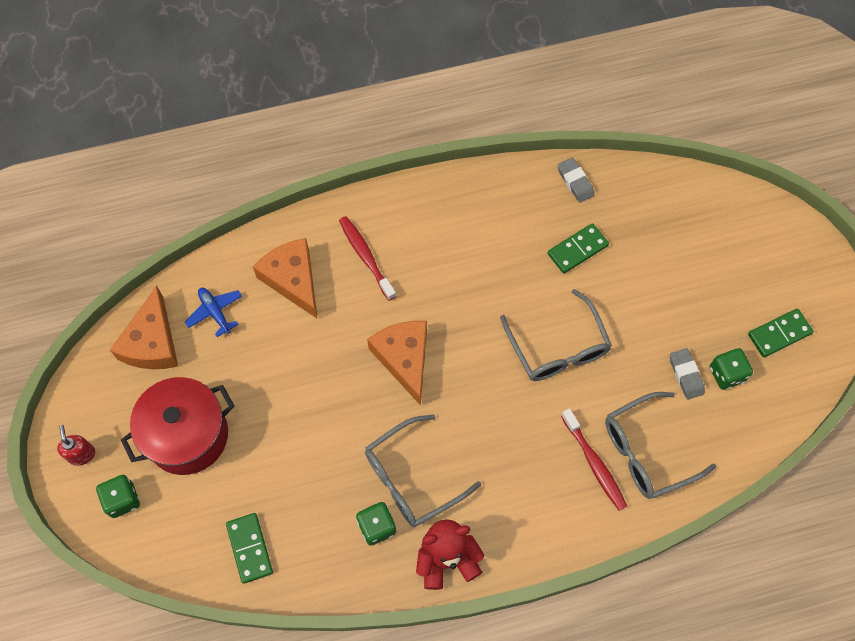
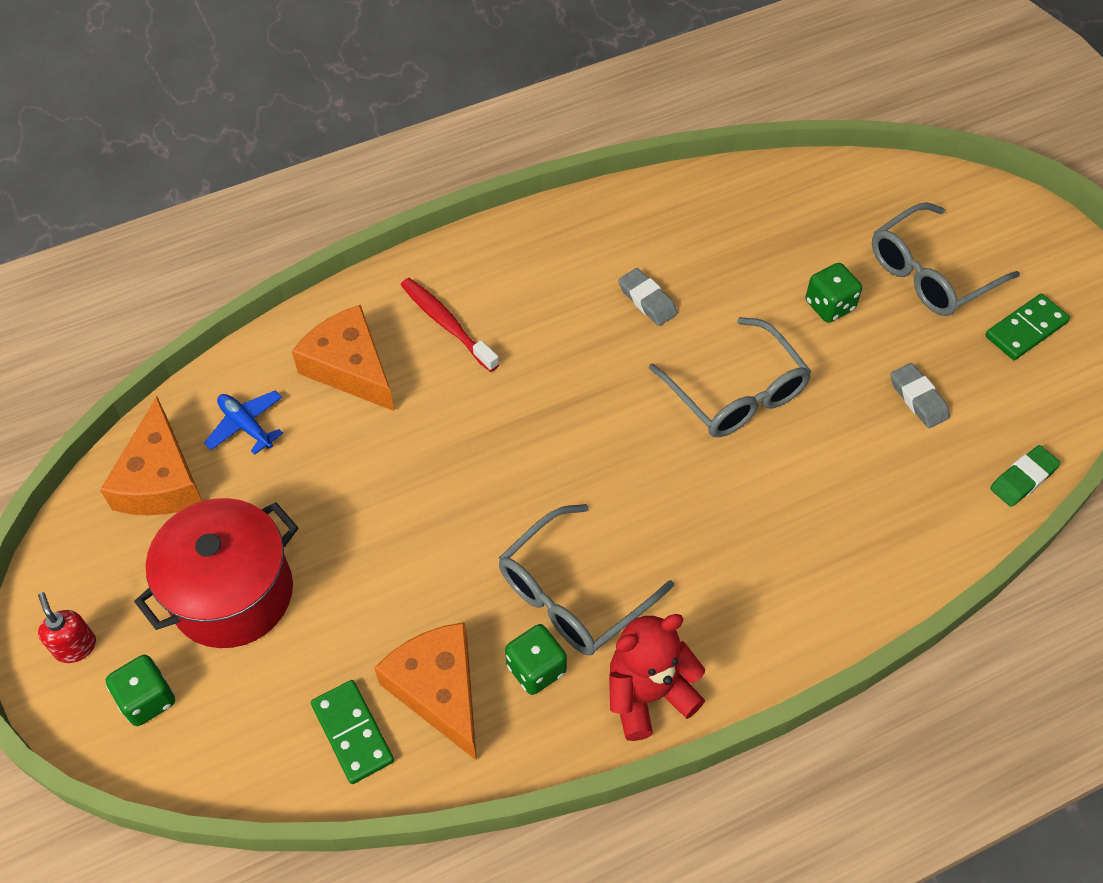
camera: 10 degrees left, 10 degrees down
orange cheese [367,321,427,406] -> orange cheese moved to [374,622,477,761]
green domino [548,223,609,274] -> none
grey eraser [558,158,595,203] -> grey eraser moved to [618,268,678,326]
red toothbrush [561,408,627,511] -> none
grey glasses [605,392,716,499] -> grey glasses moved to [872,202,1020,316]
green dice [710,348,753,390] -> green dice moved to [806,263,862,323]
none -> green eraser [990,445,1061,507]

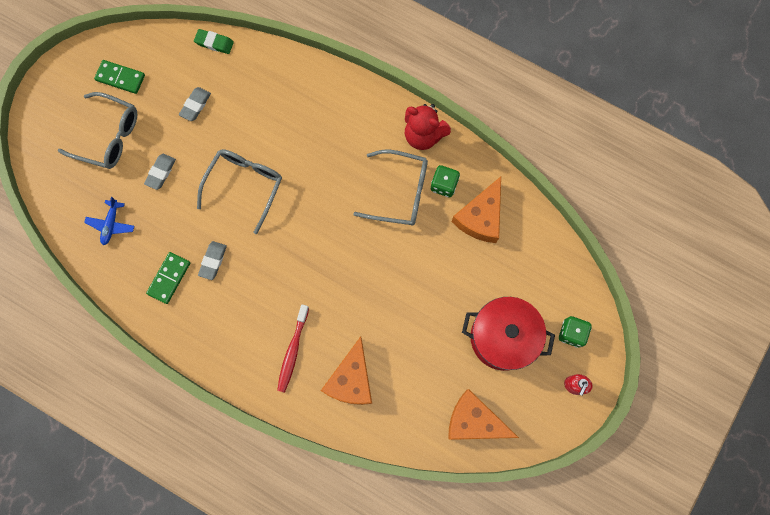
camera: 125 degrees left, 20 degrees up
orange cheese [100,397,202,516] -> orange cheese turned 120 degrees counterclockwise [448,389,519,440]
blue plane [204,391,283,455] -> blue plane moved to [84,197,134,245]
green domino [311,680,394,784] -> green domino moved to [146,252,190,304]
green dice [806,263,862,323] -> grey eraser [144,154,176,190]

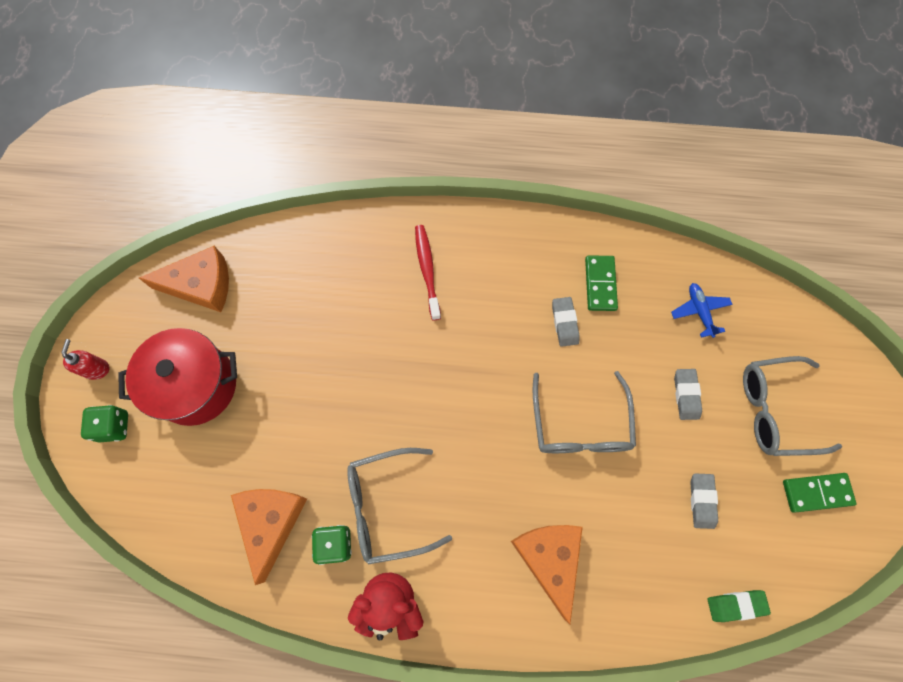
camera: 155 degrees right, 5 degrees down
orange cheese [321,336,372,405] -> orange cheese moved to [511,525,583,624]

